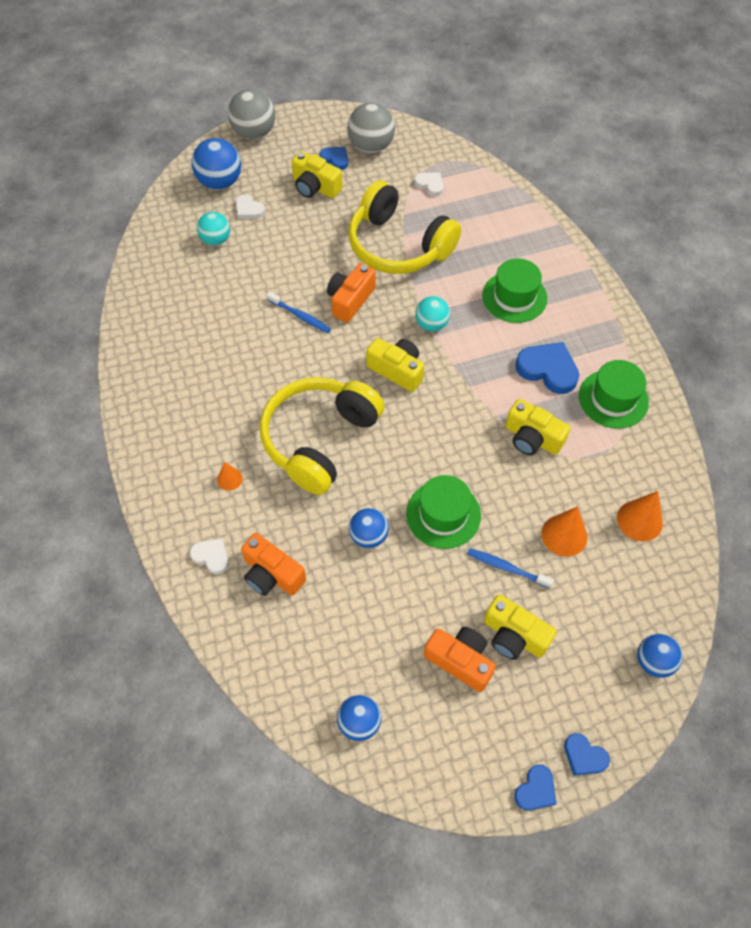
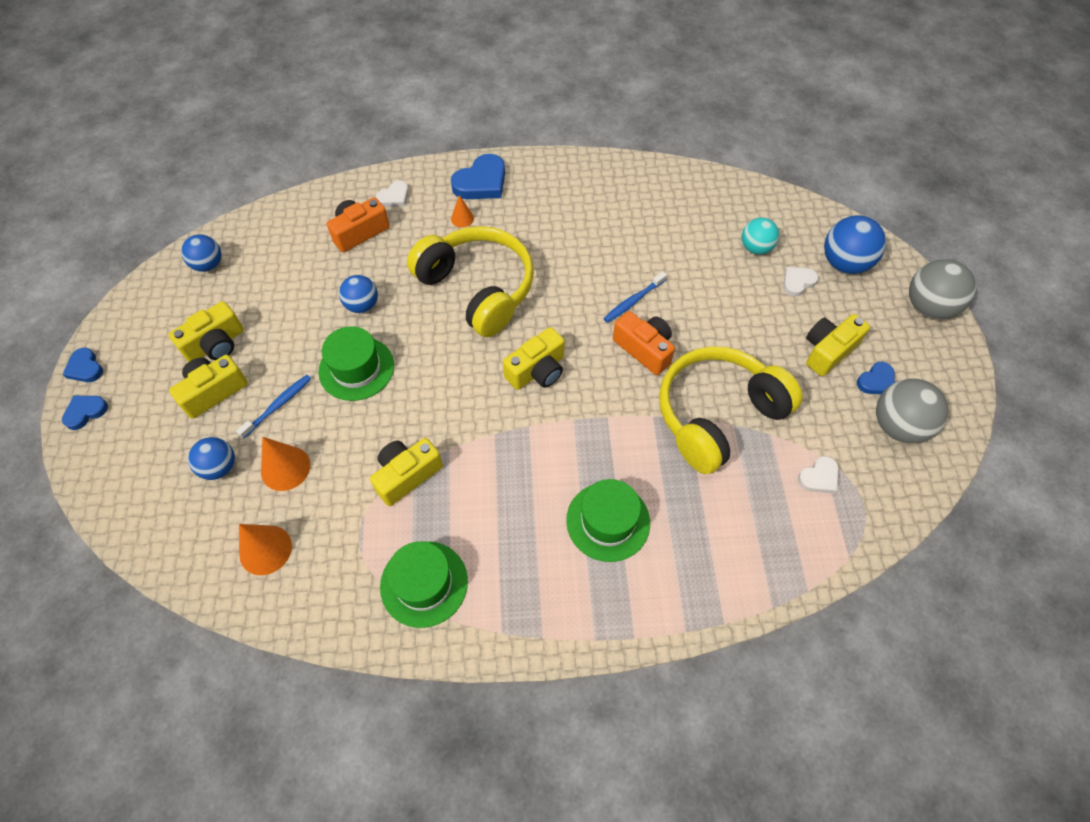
camera: 105 degrees right, 0 degrees up
turquoise ball [415,296,450,331] -> none
orange camera [424,627,496,692] -> yellow camera [168,301,244,362]
blue heart [515,342,579,394] -> blue heart moved to [451,154,505,199]
blue ball [637,634,683,678] -> blue ball moved to [188,437,235,480]

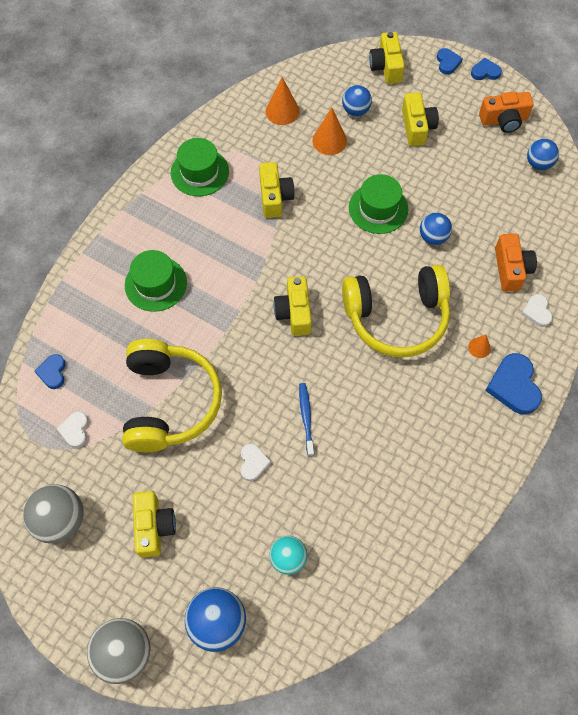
camera: 125 degrees right, 5 degrees up
yellow camera [168,301,244,362] -> yellow camera moved to [369,32,405,84]
blue toothbrush [236,375,311,439] -> none
orange camera [613,311,675,375] -> orange camera moved to [479,92,534,133]
white heart [783,267,819,296] -> white heart moved to [240,443,271,481]
blue heart [857,362,895,394] -> blue heart moved to [34,354,66,389]

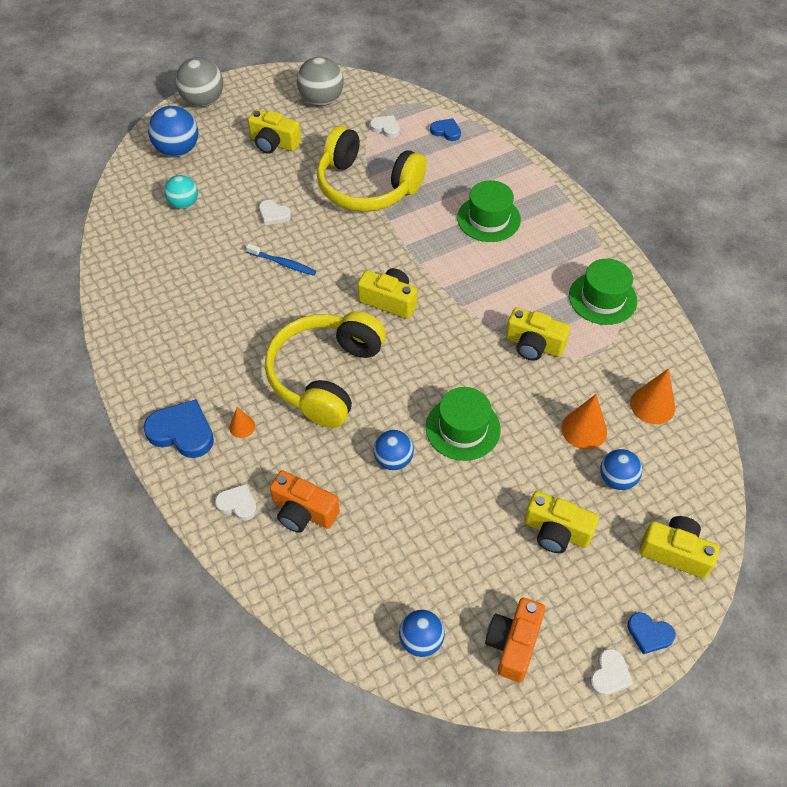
camera: 120 degrees right, 10 degrees down
blue heart [471,58,502,80] -> white heart [590,648,633,696]

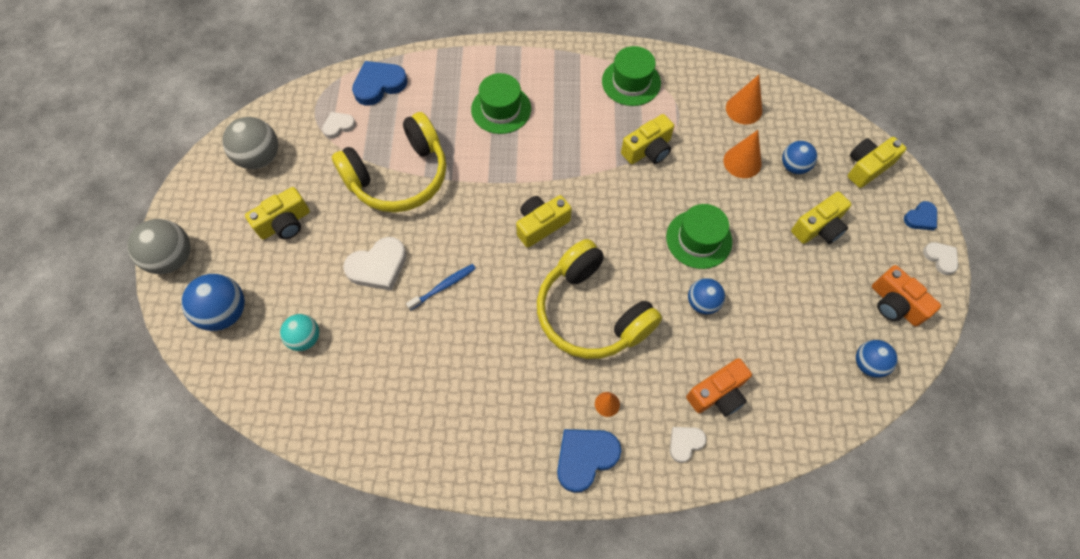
camera: 60 degrees left, 10 degrees up
white heart [259,200,291,225] -> white heart [343,237,407,291], size x1.74
blue heart [430,118,461,141] -> blue heart [352,61,408,106], size x1.74

